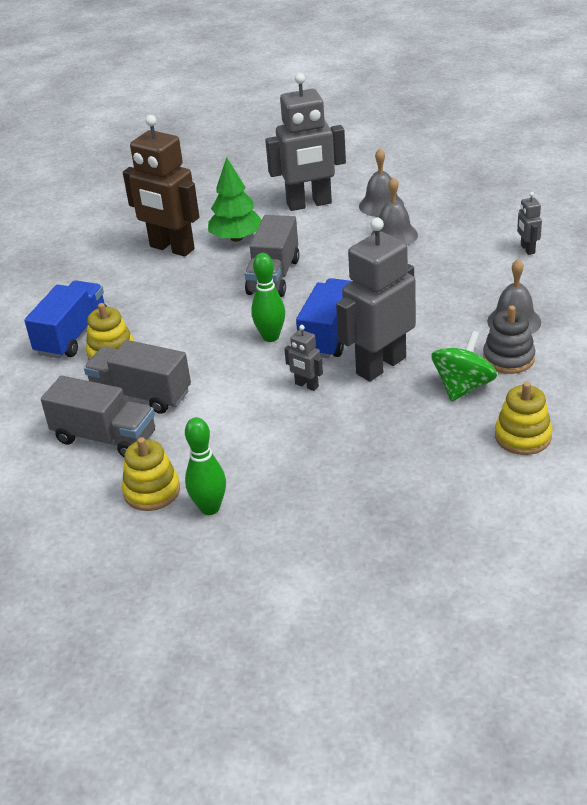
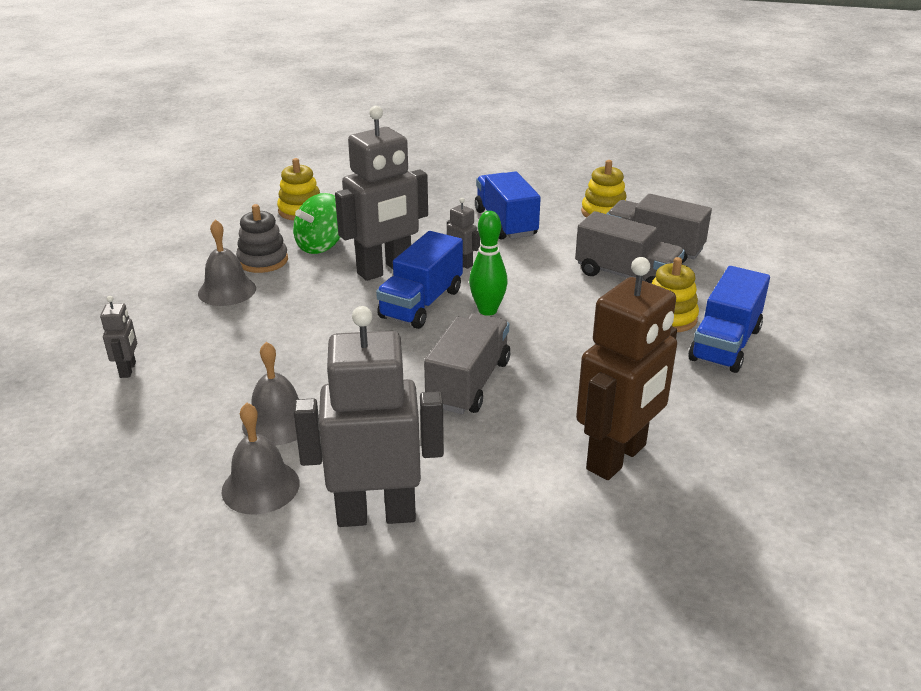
camera: 175 degrees left, 5 degrees down
brown robot [123,115,199,257] -> brown robot turned 90 degrees clockwise [576,257,677,480]
green bowling pin [185,417,226,515] -> none
green tree [208,157,262,242] -> none
none -> blue truck [475,171,541,239]

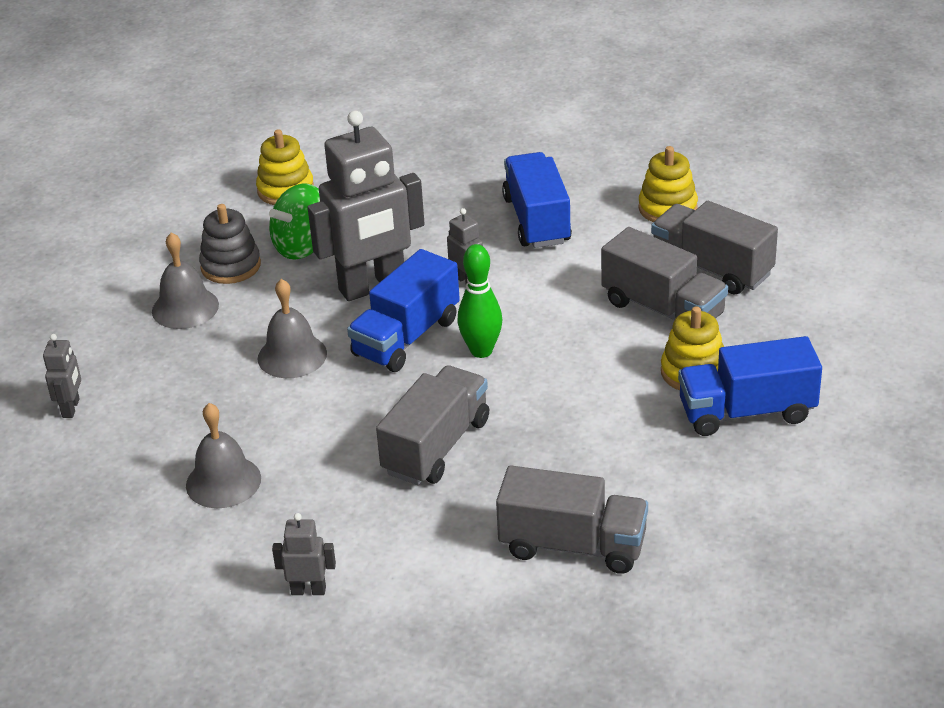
camera: 10 degrees right, 5 degrees up
grey bell [221,403,300,515] -> grey bell moved to [258,279,327,378]
grey robot [294,306,444,527] -> grey robot [272,513,336,595], size x0.43
brown robot [576,257,677,480] -> grey truck [496,465,648,574]
blue truck [688,266,770,373] -> blue truck turned 45 degrees clockwise [678,336,822,436]

